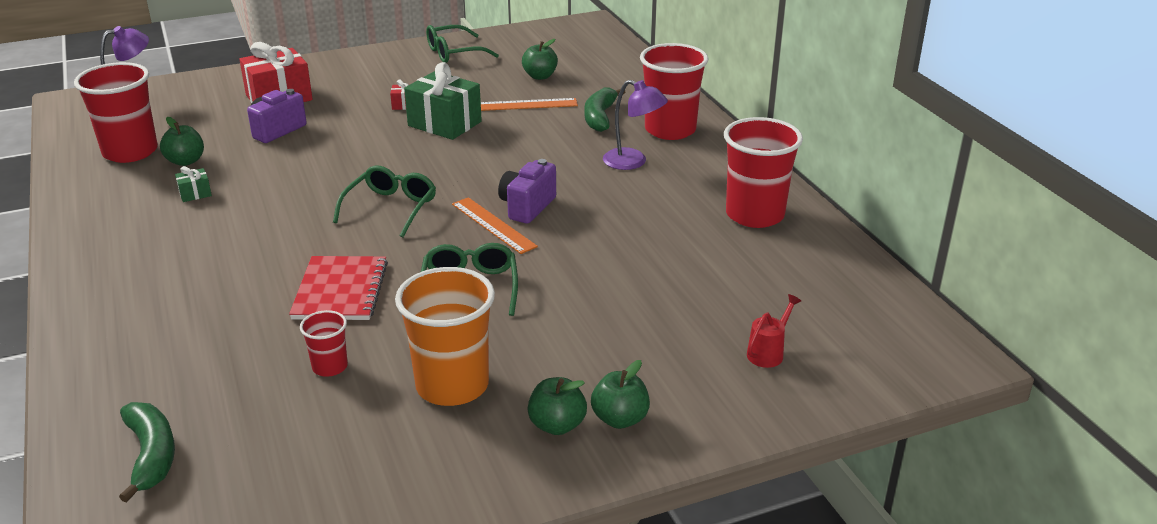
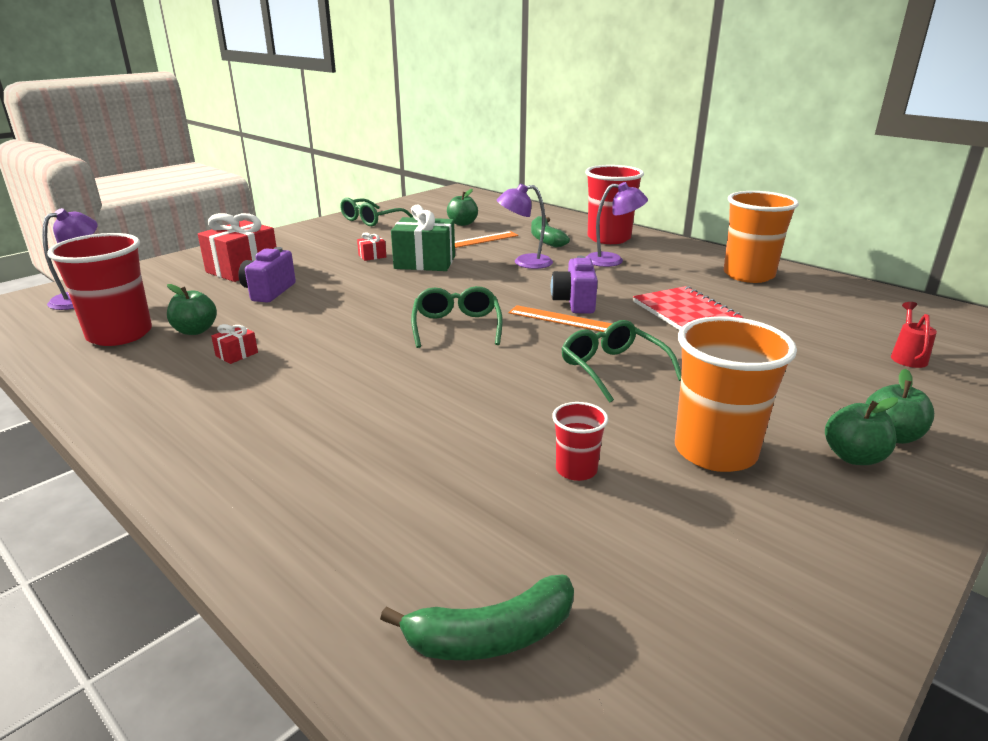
camera: 25 degrees left, 5 degrees down
green banana [119,402,175,503] -> green banana turned 120 degrees clockwise [380,575,574,660]
green gift [175,166,212,202] -> red gift [211,324,258,364]
red notebook [289,256,388,320] -> red notebook moved to [633,286,744,330]
red cup [724,117,803,228] -> orange cup [723,191,799,283]
none -> purple lamp [497,184,553,269]

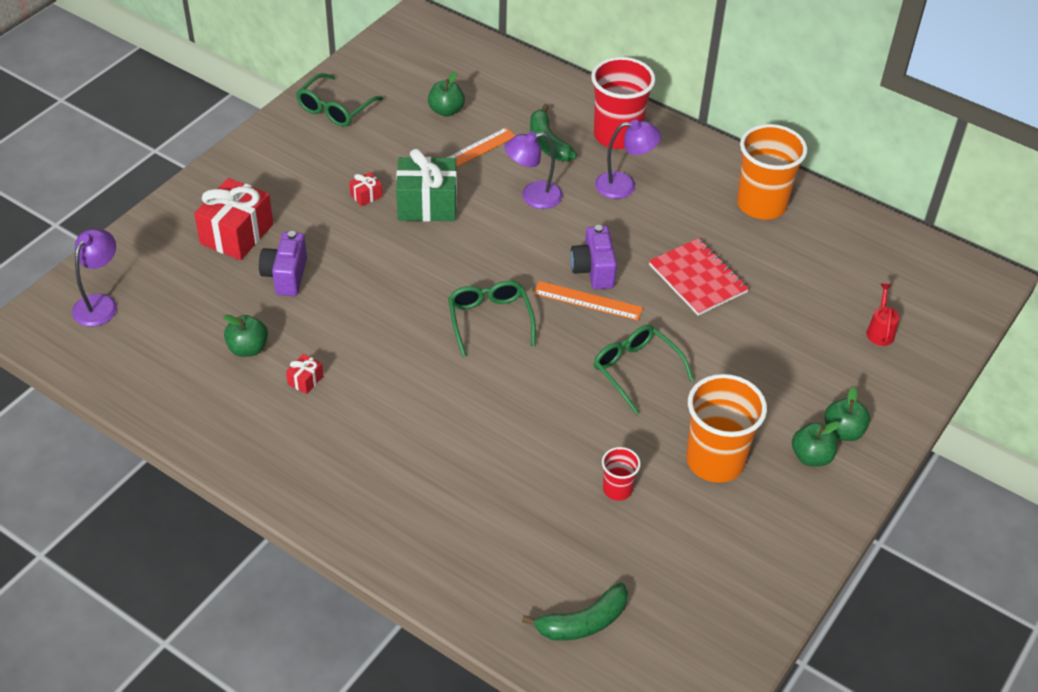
camera: 10 degrees left, 20 degrees up
red cup [47,233,152,346] -> none

